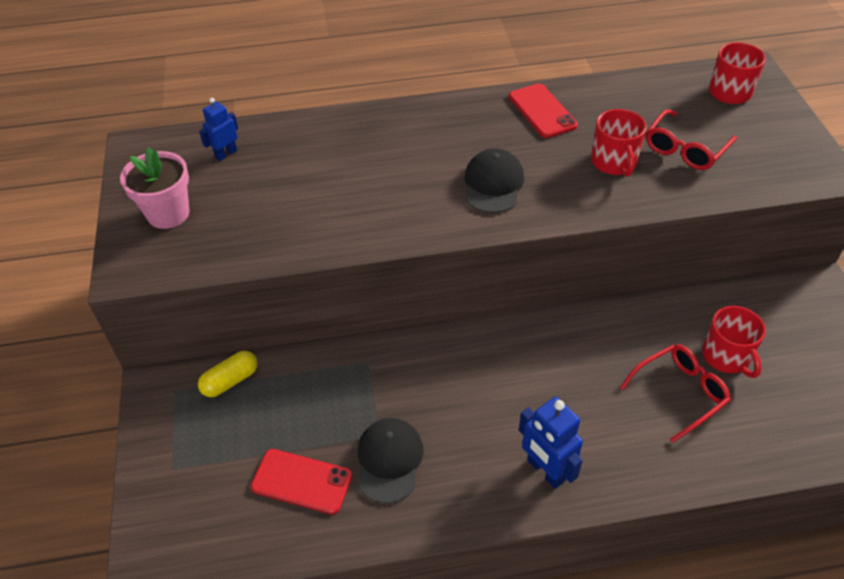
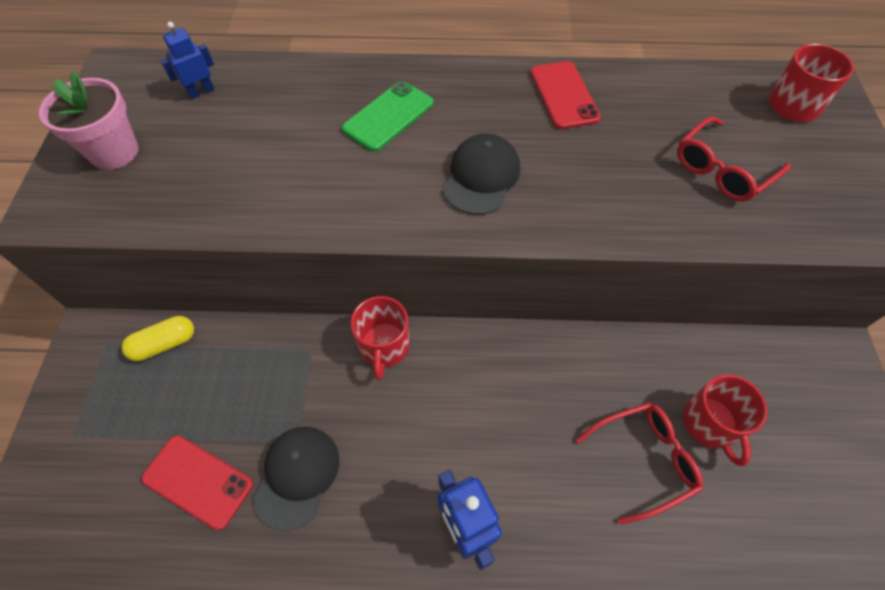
camera: 10 degrees right, 10 degrees up
red mug [591,109,646,177] -> red mug moved to [351,296,410,380]
none -> green phone [342,81,433,152]

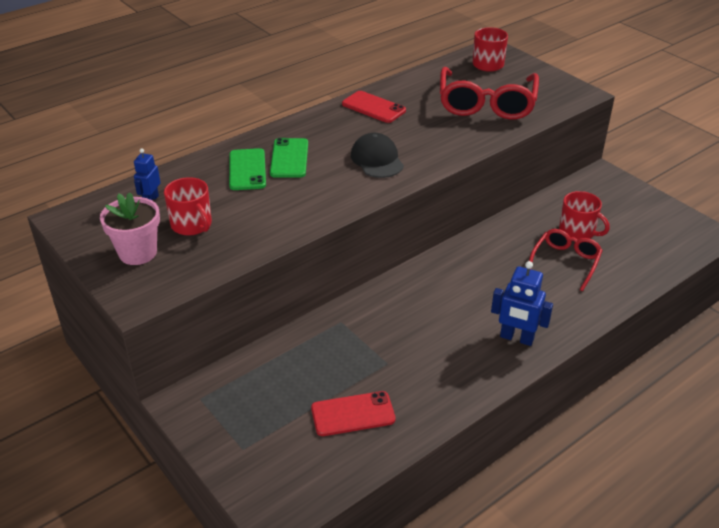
camera: 40 degrees left, 20 degrees down
yellow capsule [122,316,194,361] -> none
black cap [253,426,339,531] -> none
red mug [351,296,410,380] -> red mug moved to [164,177,212,236]
red glasses [677,116,791,202] -> red glasses [440,67,539,120], size x1.69
none -> green phone [229,148,266,190]

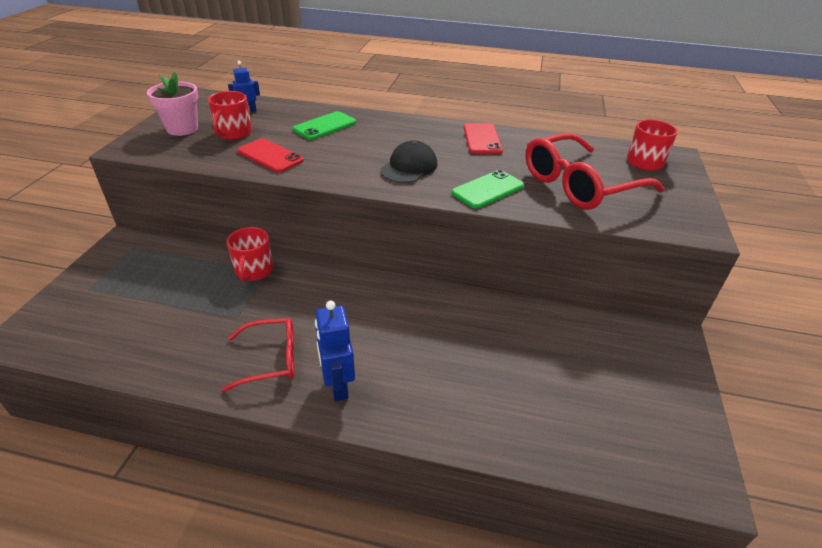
camera: 50 degrees right, 0 degrees up
green phone [270,138,308,178] -> green phone moved to [451,170,524,209]
red phone [311,391,396,436] -> red phone moved to [237,138,304,173]
red glasses [529,229,603,291] -> red glasses moved to [222,318,294,392]
red mug [559,191,610,240] -> red mug moved to [227,227,273,282]

